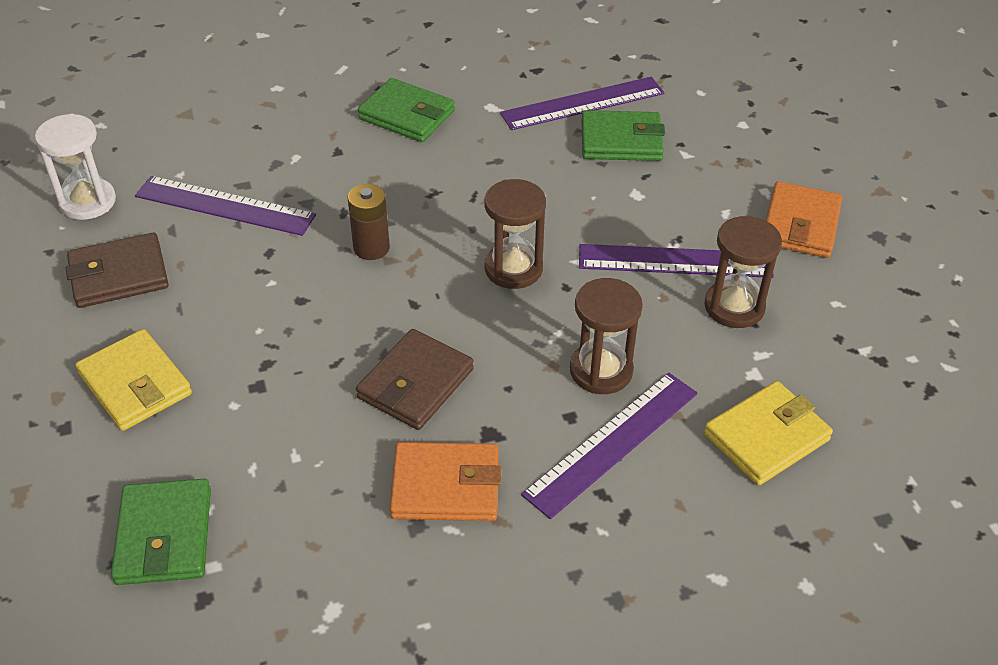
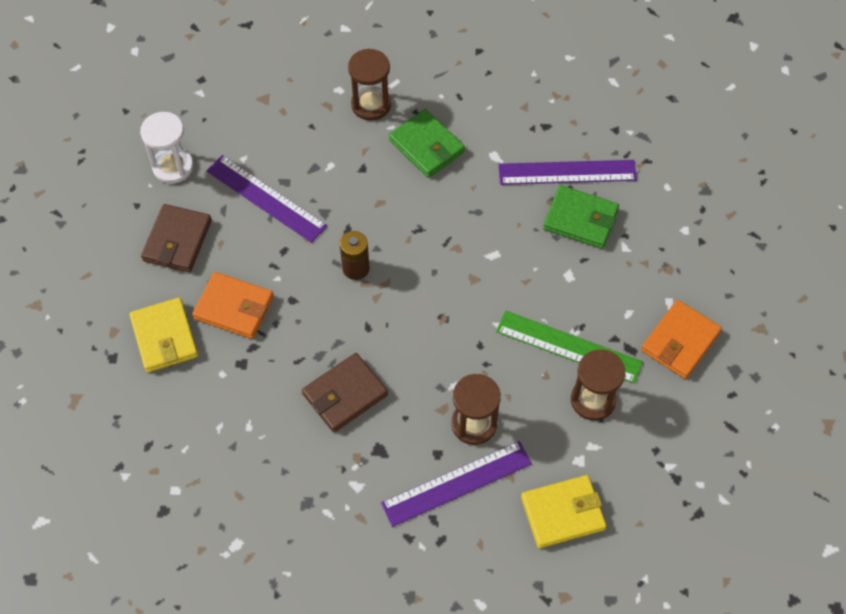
camera: 20 degrees right, 15 degrees up
brown wallet [66,232,169,308] -> brown wallet turned 75 degrees counterclockwise [141,204,212,272]
green wallet [111,478,211,585] -> none
orange wallet [390,442,501,521] -> orange wallet moved to [192,272,274,339]
brown hourglass [484,179,546,289] -> brown hourglass moved to [348,48,391,121]
purple ruler [579,244,774,278] -> green ruler [496,310,643,384]

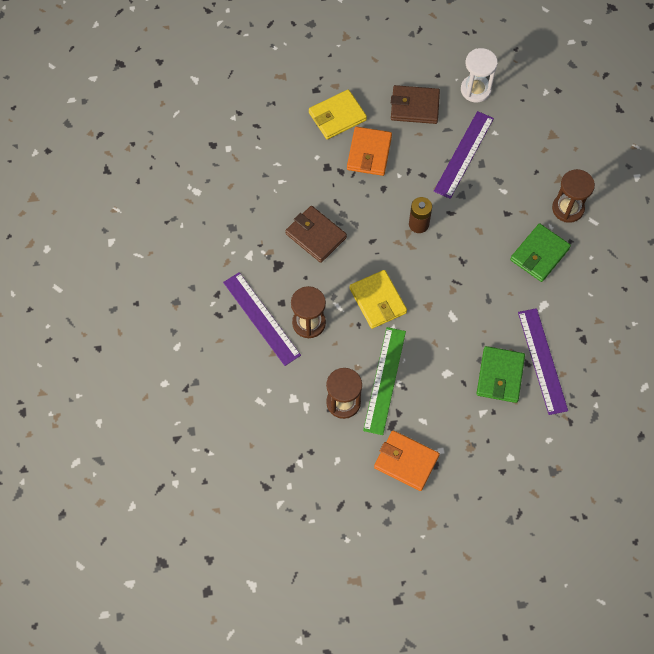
camera: 80 degrees right, 5 degrees up
yellow wallet [521,475,607,548] -> yellow wallet moved to [350,270,407,329]

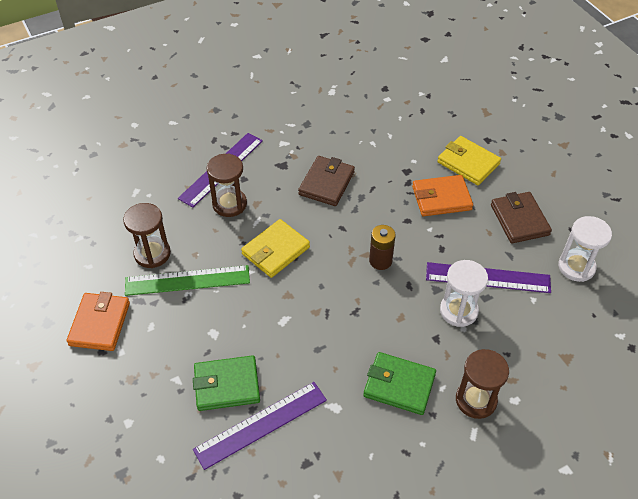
camera: 70 degrees right, 15 degrees down
none -> white hourglass [440,260,488,327]

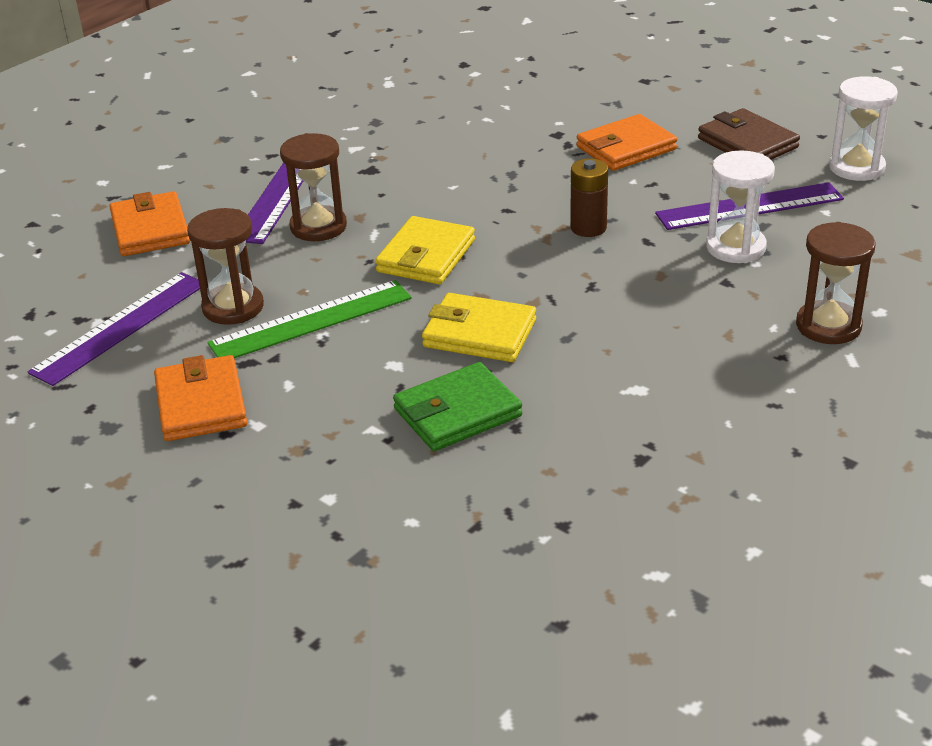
camera: 20 degrees left, 15 degrees down
purple ruler [193,382,327,470] -> purple ruler moved to [27,272,200,386]
brown wallet [298,156,355,206] -> none
green wallet [363,352,436,415] -> none
yellow wallet [437,136,501,185] -> yellow wallet moved to [422,293,536,362]
none -> orange wallet [109,191,190,256]

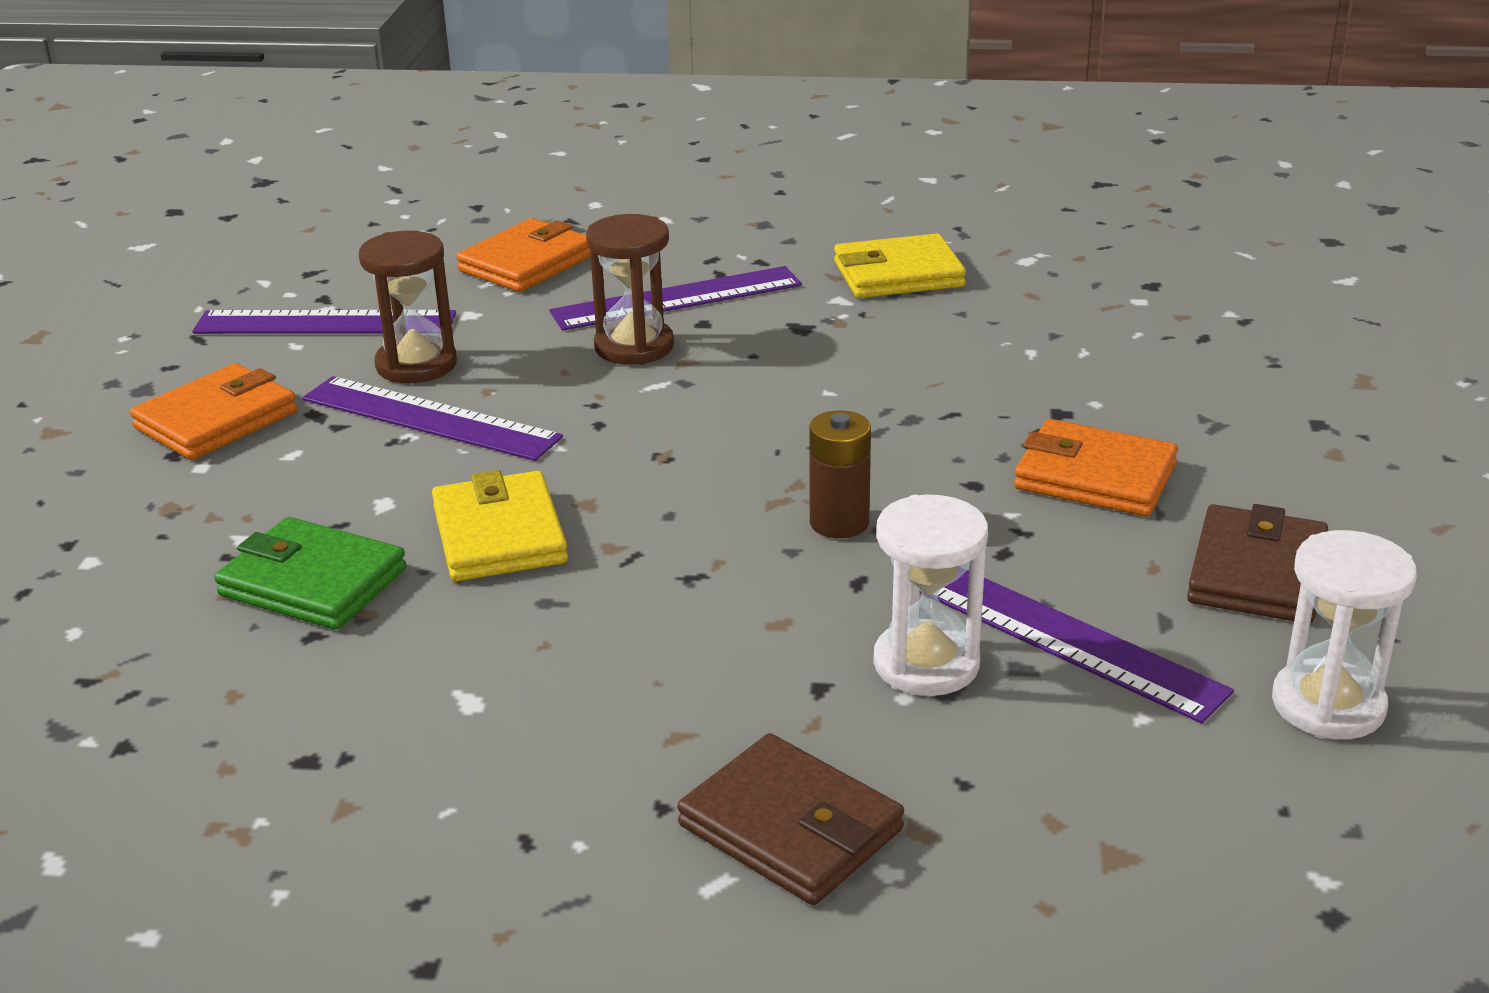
camera: 55 degrees right, 5 degrees down
green ruler [207,280,412,358] -> purple ruler [302,376,563,461]
yellow wallet [375,216,475,284] -> yellow wallet moved to [834,233,966,298]
brown hourglass [796,222,875,344] -> brown wallet [677,733,904,905]

